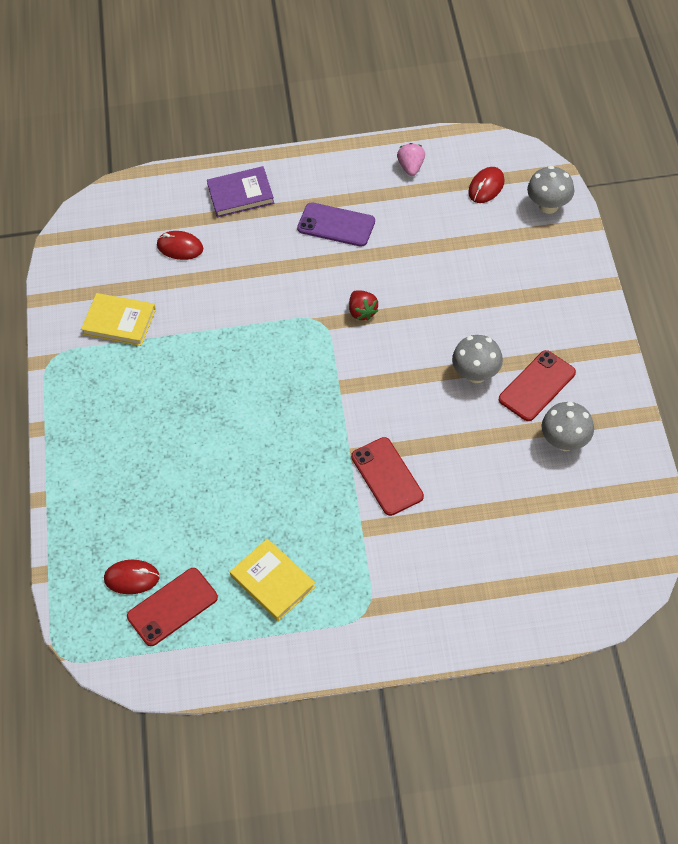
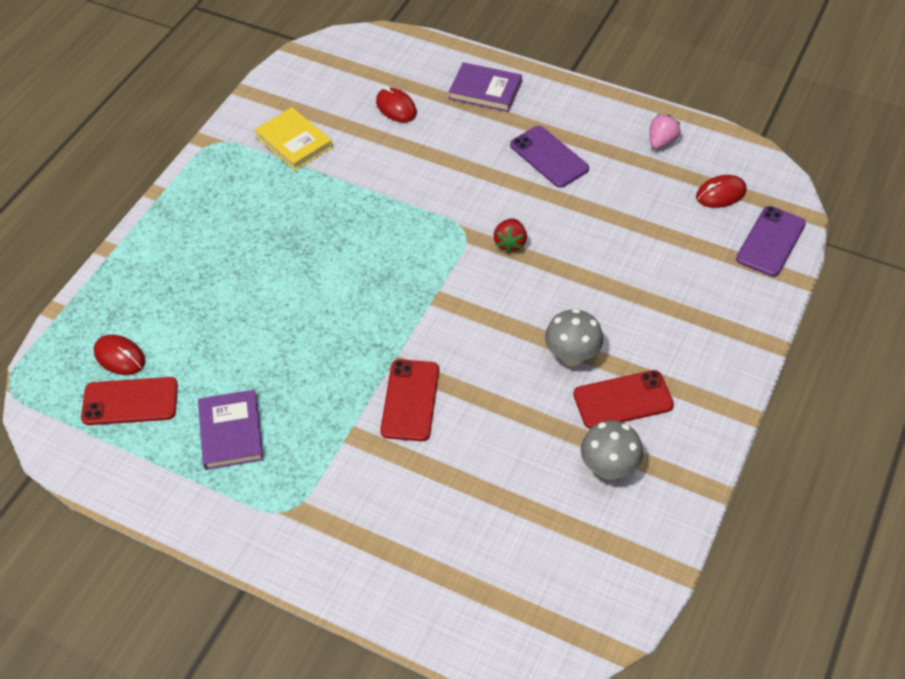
camera: 30 degrees right, 5 degrees down
yellow book [230,538,316,621] -> purple book [198,390,264,470]
grey mushroom [527,166,575,214] -> purple phone [736,206,806,277]

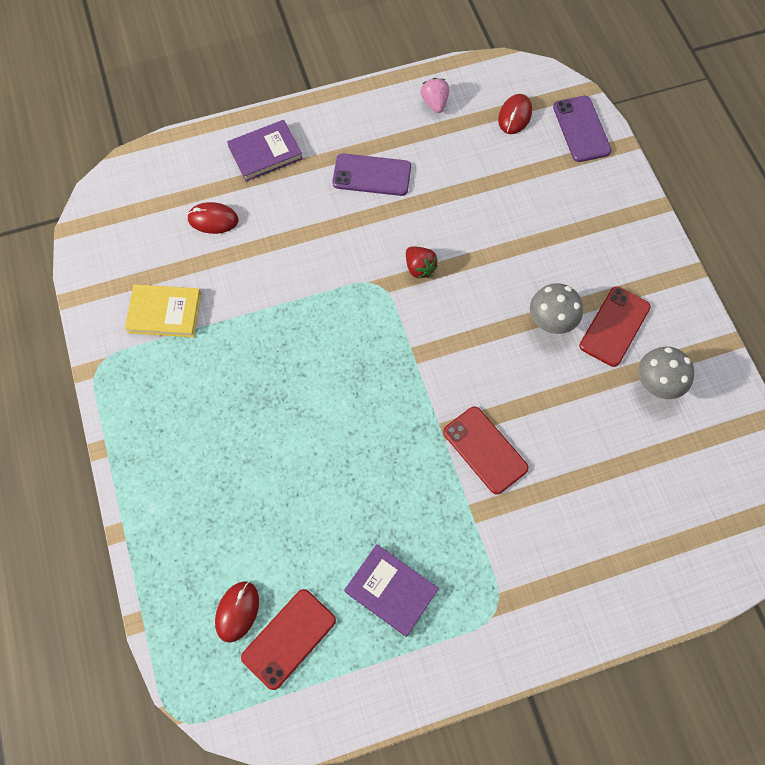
camera: 45 degrees left, 15 degrees up
red mouse [93,335,145,375] -> red mouse turned 60 degrees counterclockwise [215,581,259,643]

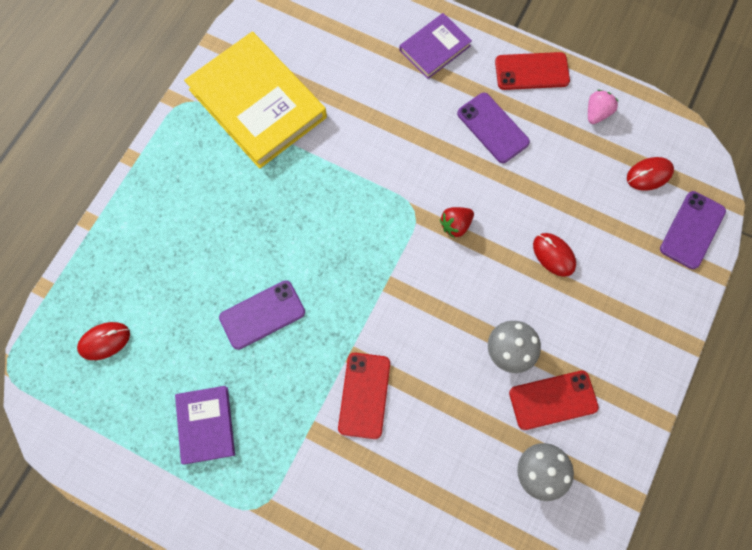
camera: 45 degrees right, 5 degrees up
yellow book [125,284,201,337] -> yellow book [184,32,327,169], size x1.94
red mouse [187,202,239,234] -> red mouse moved to [533,233,576,277]
purple book [227,120,303,181] -> purple book turned 60 degrees counterclockwise [399,13,472,79]
red phone [241,589,336,690] -> red phone moved to [495,52,570,90]
red strawberry [406,246,438,279] -> red strawberry turned 45 degrees clockwise [440,207,474,238]
none -> purple phone [219,280,305,350]

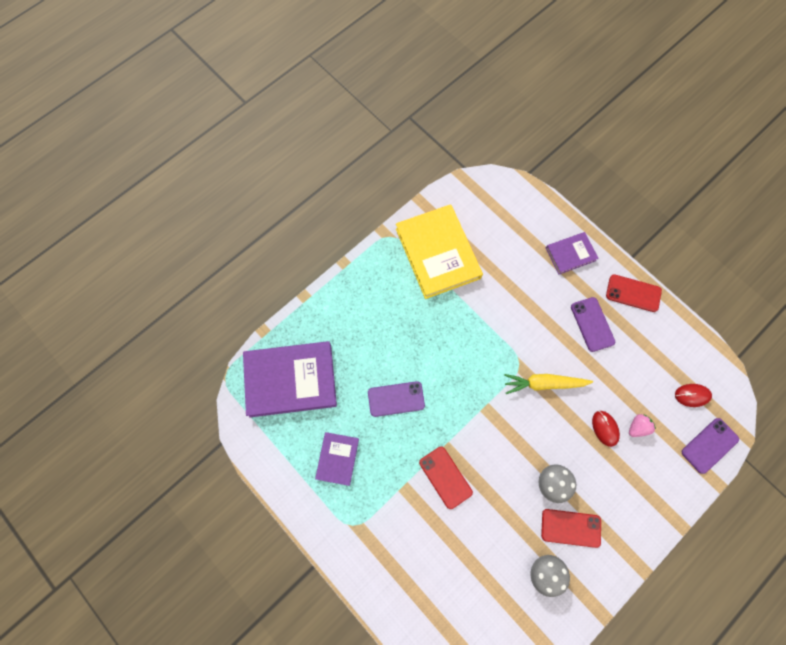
camera: 20 degrees right, 0 degrees up
red mouse [77,322,130,360] -> purple book [243,341,337,417]
red phone [338,353,390,439] -> red phone turned 60 degrees counterclockwise [419,446,473,509]
red strawberry [440,207,474,238] -> yellow carrot [504,374,593,394]
pink strawberry [588,90,618,124] -> pink strawberry moved to [629,414,656,437]

